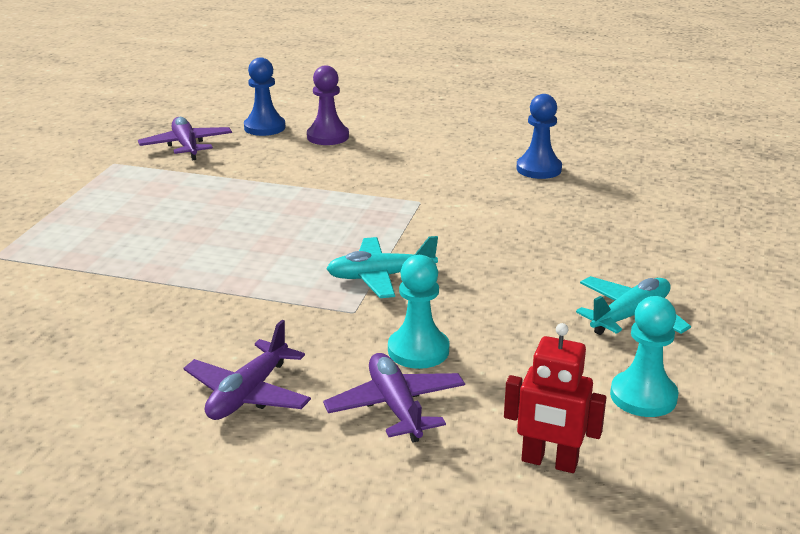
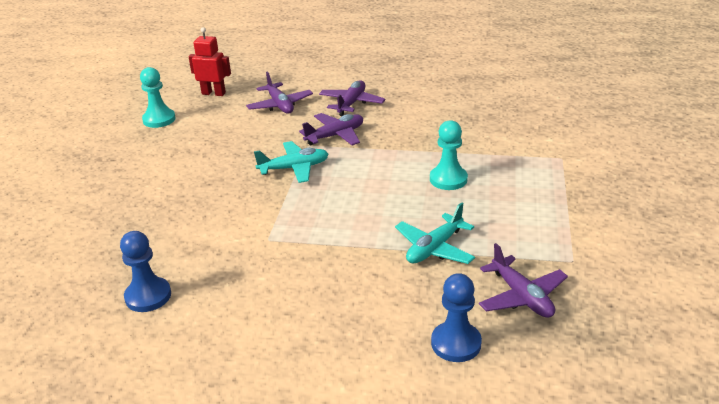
camera: 175 degrees right, 5 degrees up
purple pawn [307,65,349,145] -> none
turquoise pawn [388,255,449,369] -> turquoise pawn moved to [430,120,468,190]
turquoise plane [576,276,691,335] -> turquoise plane moved to [395,202,475,264]
none -> purple plane [299,113,363,146]

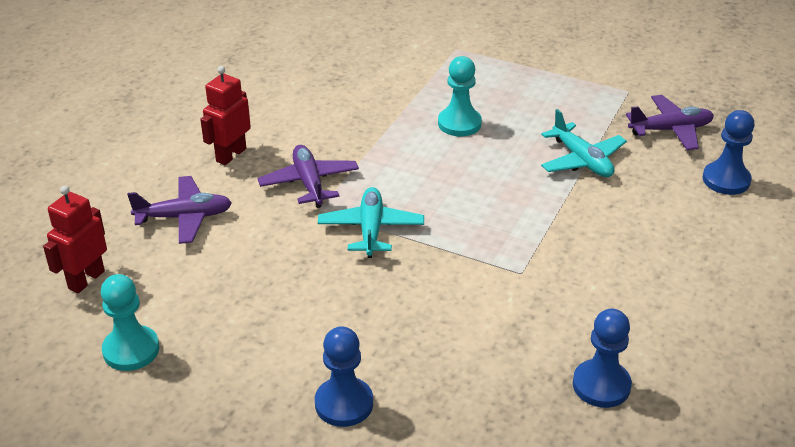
camera: 75 degrees left, 5 degrees up
purple plane [319,80,385,116] -> red robot [200,66,251,165]
none -> blue pawn [315,326,373,427]

